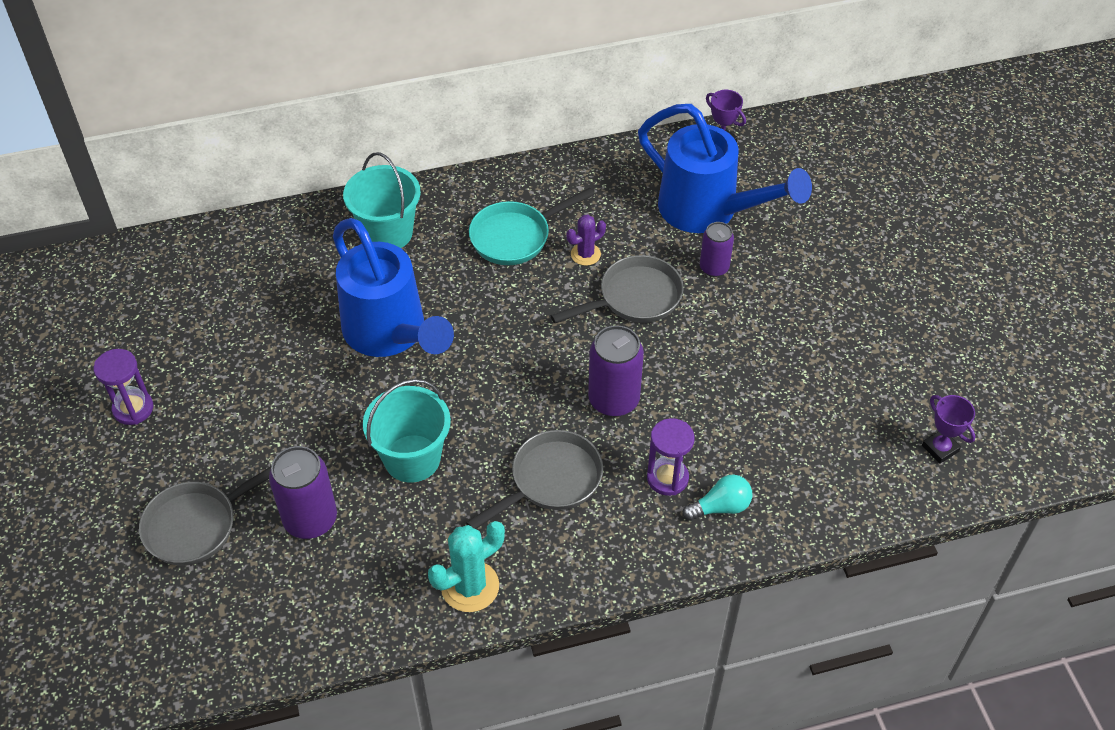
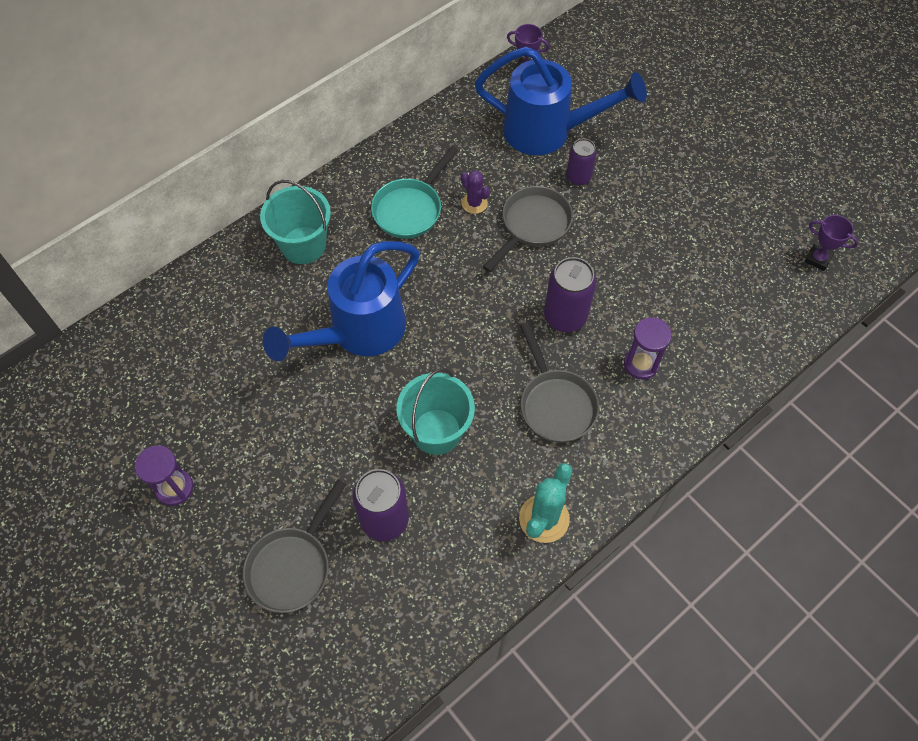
camera: 25 degrees left, 10 degrees up
blue watering can [333,218,454,357] -> blue watering can turned 105 degrees clockwise [263,241,420,361]
grey pan [466,430,603,529] -> grey pan turned 135 degrees clockwise [520,322,599,443]
purple cactus [566,215,606,266] -> purple cactus turned 75 degrees counterclockwise [461,170,490,214]
turquoise light bulb [683,474,752,521] -> none

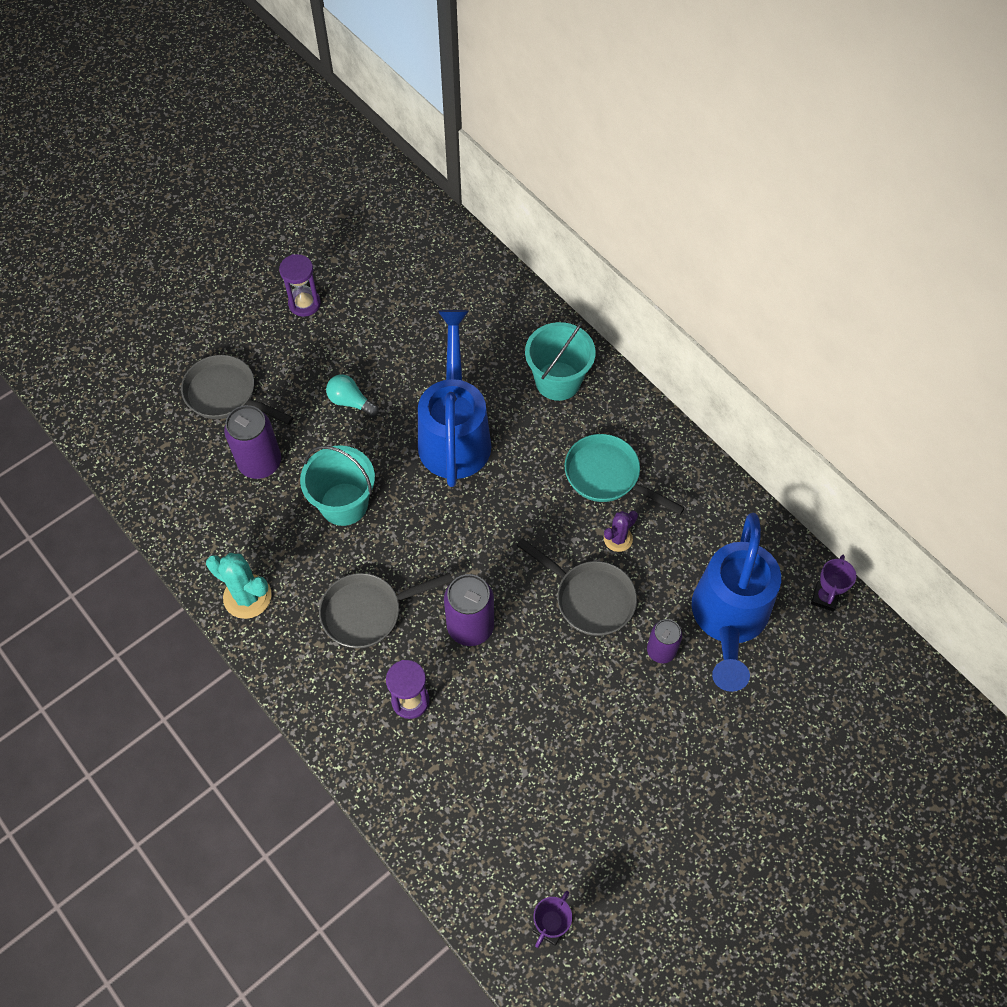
camera: 90 degrees right, 0 degrees up
blue watering can [263,241,420,361] -> blue watering can turned 45 degrees clockwise [418,310,492,487]
none -> turquoise light bulb [326,374,378,417]

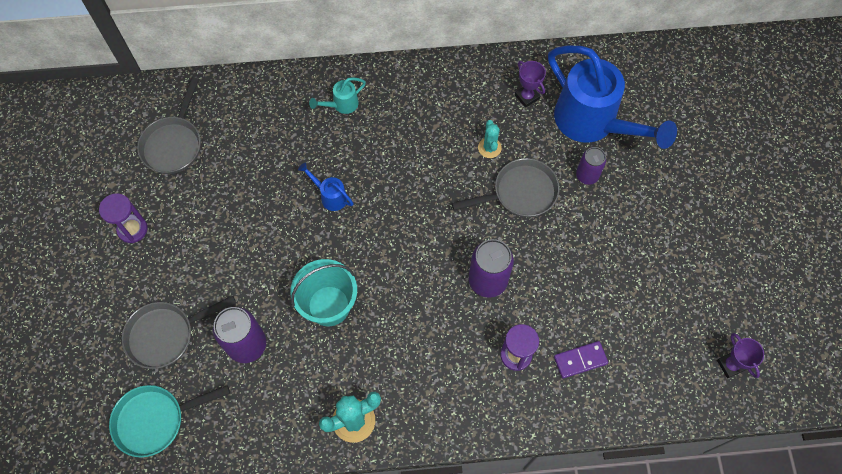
camera: 55 degrees left, 5 degrees up
grey pan [319,573,453,648] -> grey pan moved to [137,77,201,174]
turquoise light bulb [326,374,378,417] -> none
blue watering can [418,310,492,487] -> blue watering can [298,162,354,211], size x0.41
turquoise bucket [525,321,596,401] -> turquoise watering can [309,77,366,114]
turquoise pan [565,434,685,515] -> turquoise pan moved to [109,385,230,458]
purple cactus [604,511,638,552] -> turquoise cactus [478,120,502,158]
purple trophy [811,555,856,612] -> purple trophy moved to [515,61,546,108]
none -> purple domino [554,341,608,378]

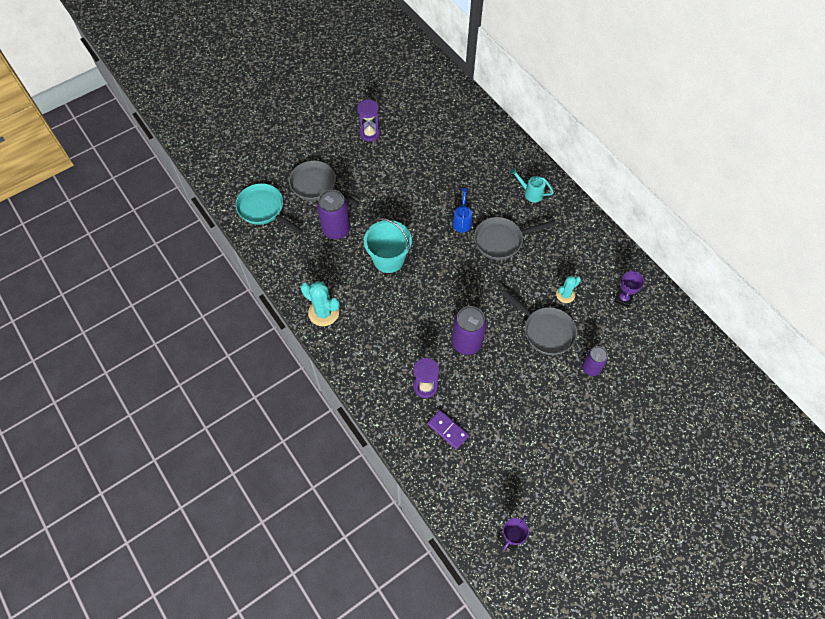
camera: 60 degrees right, 5 degrees down
grey pan [137,77,201,174] -> grey pan moved to [474,217,556,260]
blue watering can [548,45,677,149] -> none

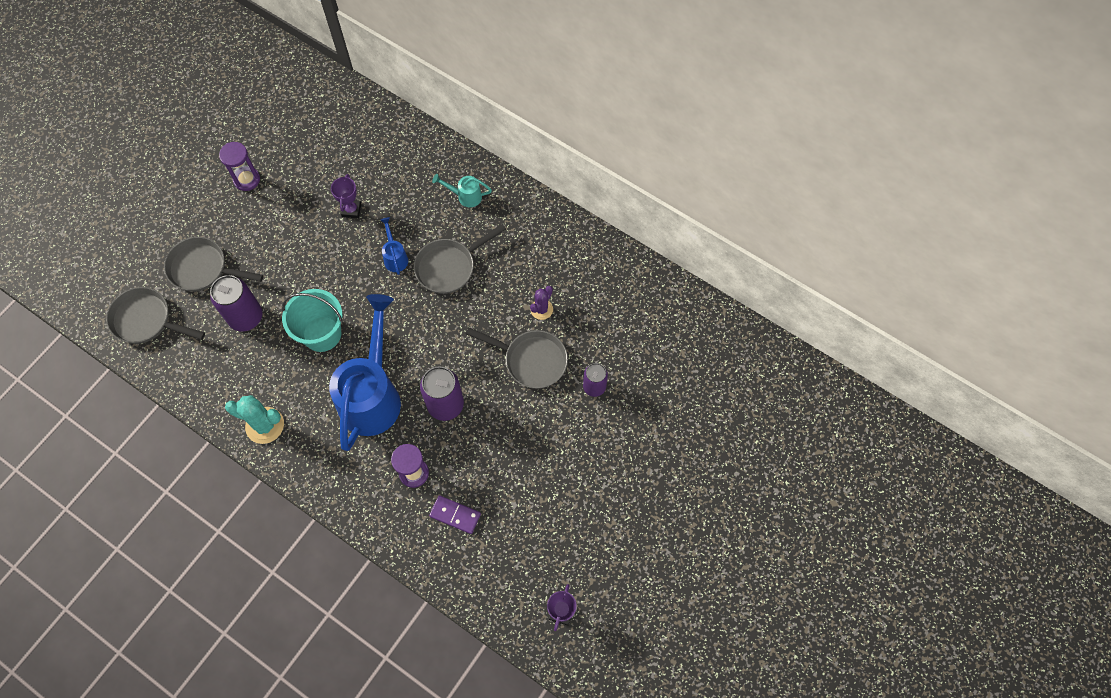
camera: 20 degrees left, 5 degrees up
turquoise pan [235,183,303,235] -> grey pan [106,287,205,344]
turquoise cactus [556,275,581,303] -> purple cactus [530,286,553,320]
purple trophy [614,270,644,307] -> purple trophy moved to [331,174,362,218]
none -> blue watering can [329,294,401,451]

